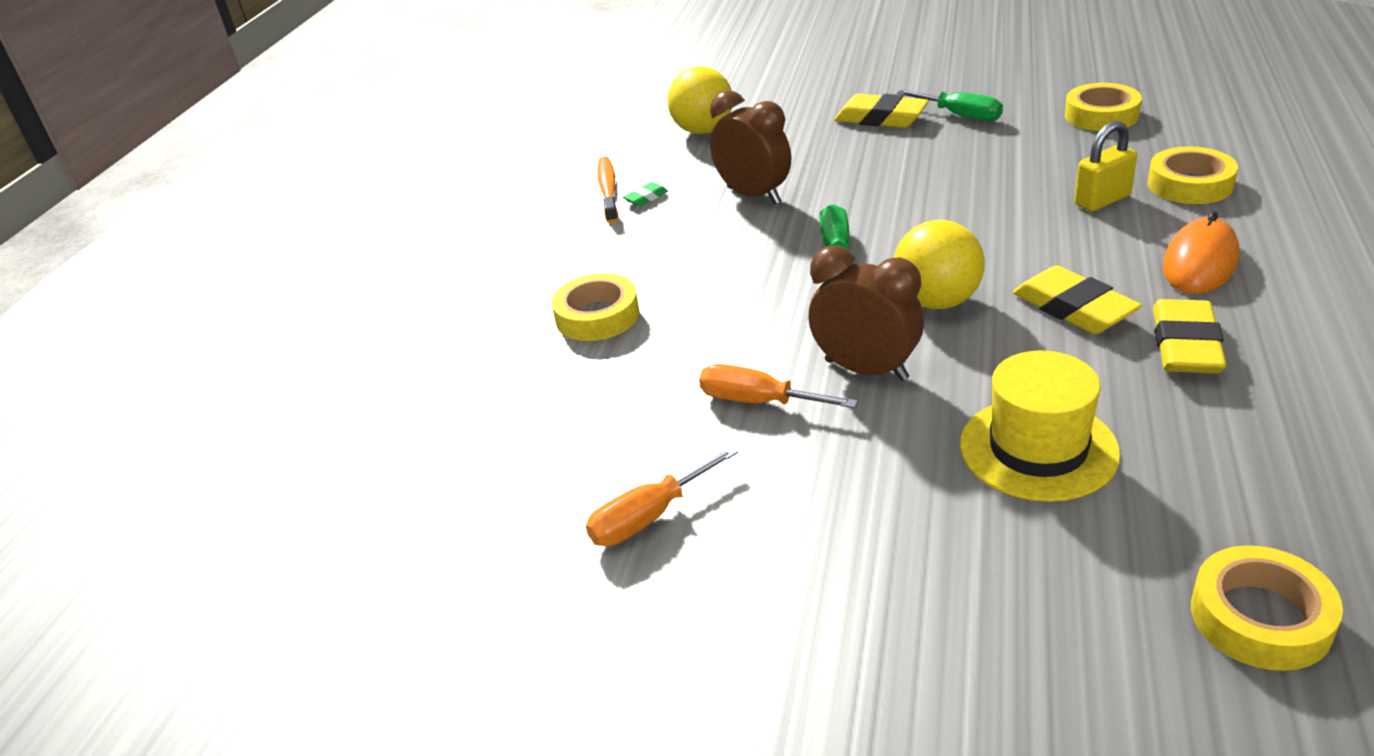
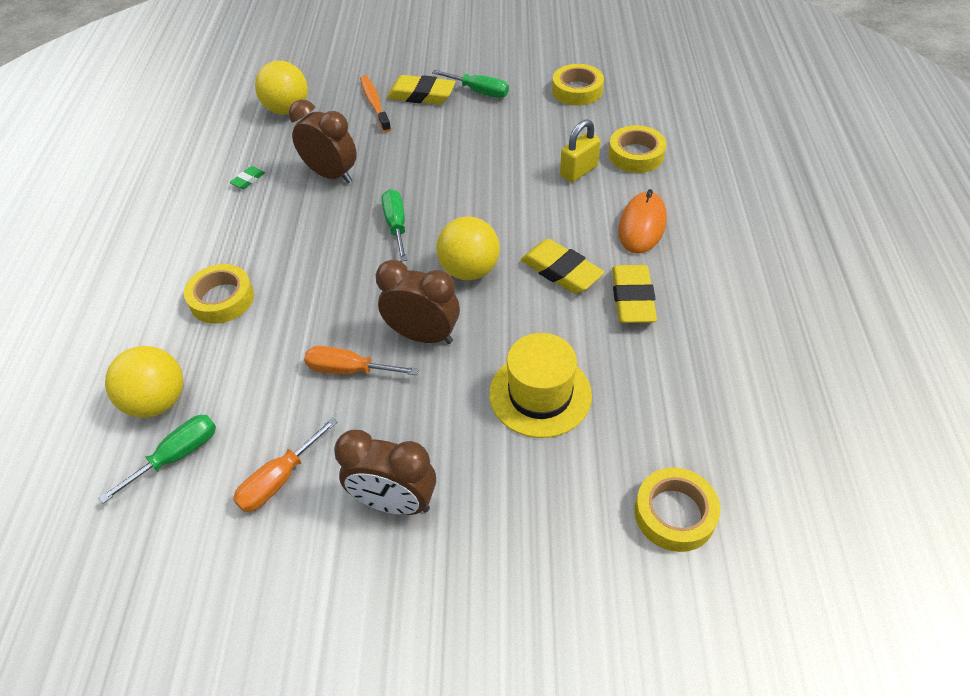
camera: 15 degrees left, 15 degrees up
orange toothbrush [597,156,618,223] -> orange toothbrush moved to [360,75,391,132]
none -> green screwdriver [99,415,216,504]
none -> yellow ball [105,346,184,418]
none -> brown clock [334,430,436,515]

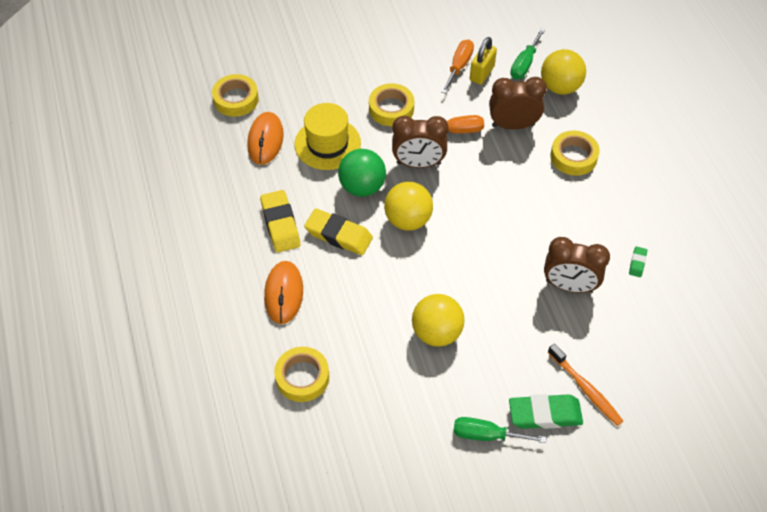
camera: 160 degrees right, 5 degrees up
yellow ball [255,61,308,115] -> yellow ball moved to [412,294,465,347]
brown clock [334,430,436,515] -> brown clock moved to [489,77,547,130]
green screwdriver [381,189,407,262] -> none
yellow eraser [387,75,456,105] -> green eraser [509,394,583,429]
yellow tape [552,64,604,106] -> yellow tape moved to [369,83,414,126]
yellow padlock [560,119,600,182] -> yellow padlock moved to [470,37,497,85]
none -> orange mouse [247,112,284,165]
none -> green ball [338,149,386,197]

